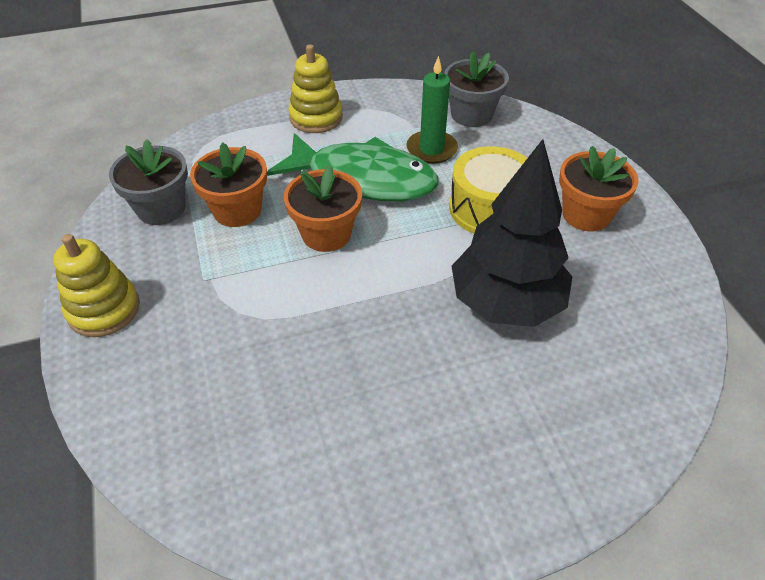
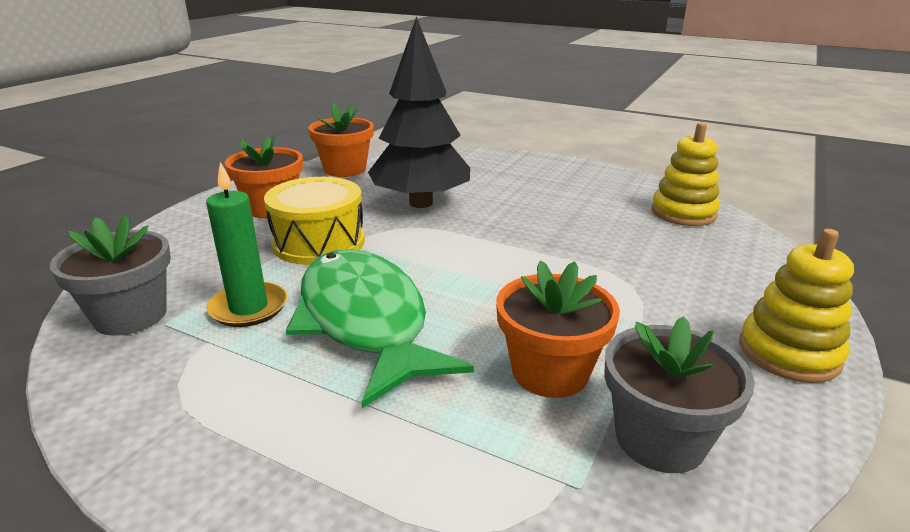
camera: 135 degrees left, 20 degrees down
orange flower pot [284,165,362,252] -> orange flower pot moved to [308,103,374,177]
yellow stacking toy [288,44,343,133] -> yellow stacking toy moved to [651,122,720,226]

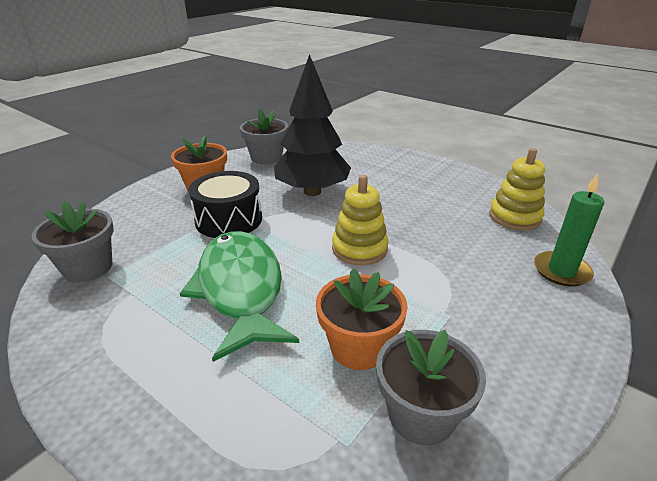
camera: 10 degrees right, 5 degrees up
green candle [206,162,287,327] -> green candle moved to [534,173,604,287]
yellow drum [264,177,365,265] -> black drum [189,171,262,238]
orange flower pot [308,103,374,177] -> grey flower pot [240,108,288,164]
yellow stacking toy [739,229,854,383] -> yellow stacking toy moved to [332,175,389,265]

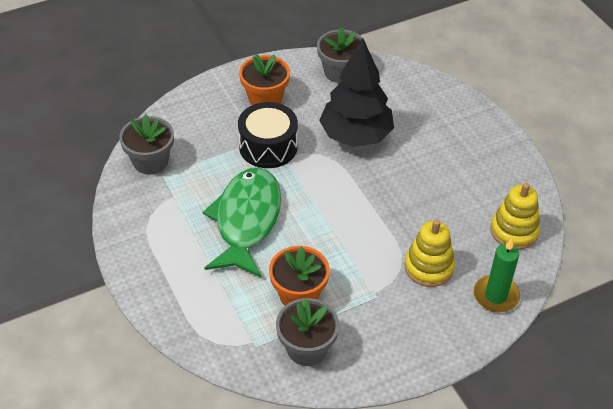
camera: 25 degrees right, 15 degrees up
yellow stacking toy [332,175,389,265] -> yellow stacking toy moved to [404,219,455,287]

